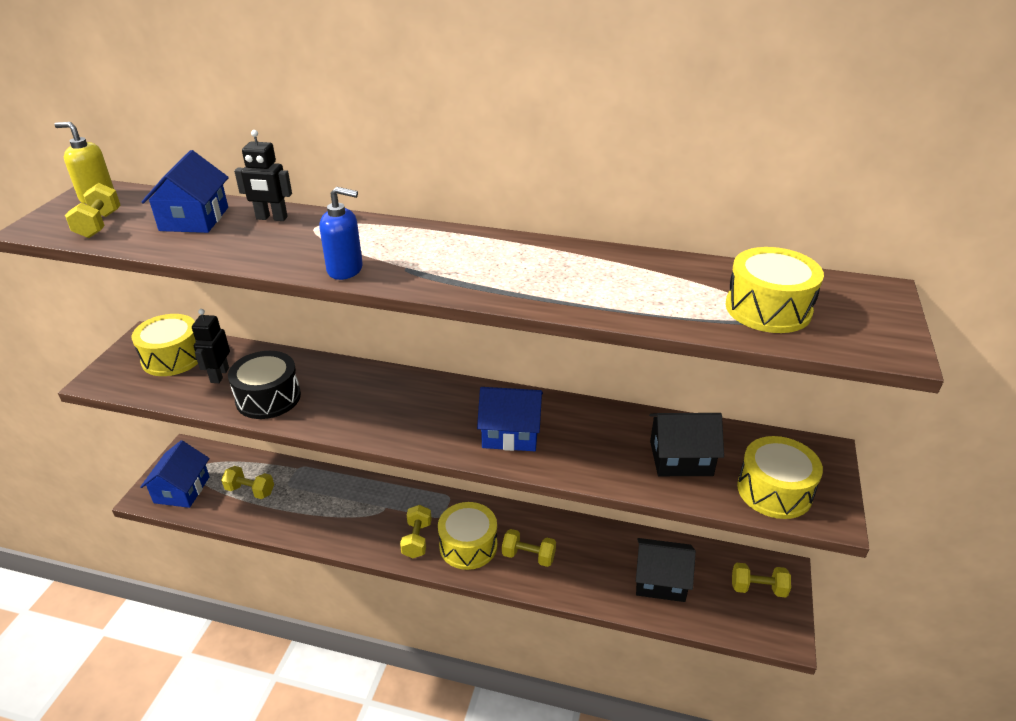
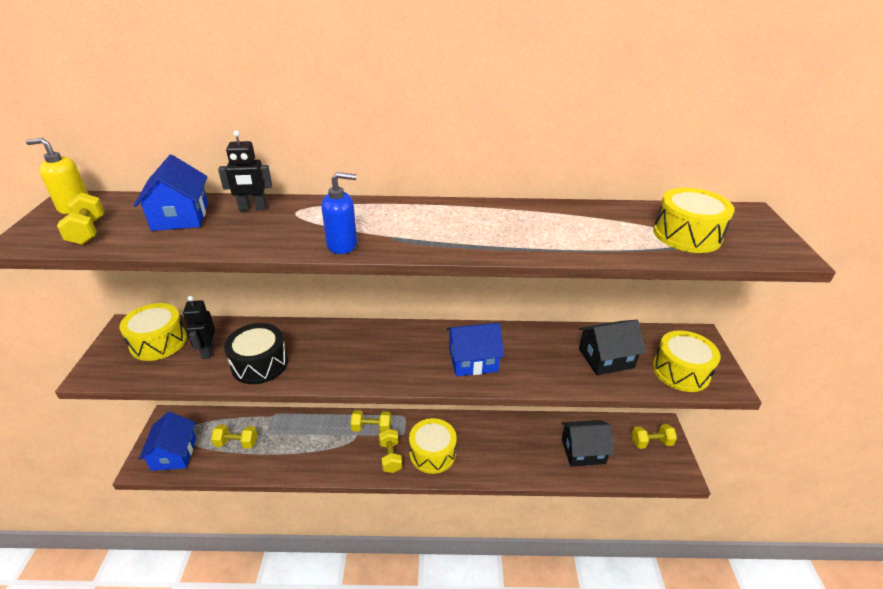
camera: 15 degrees left, 0 degrees up
yellow dumbbell [502,529,556,567] -> yellow dumbbell moved to [350,410,391,432]

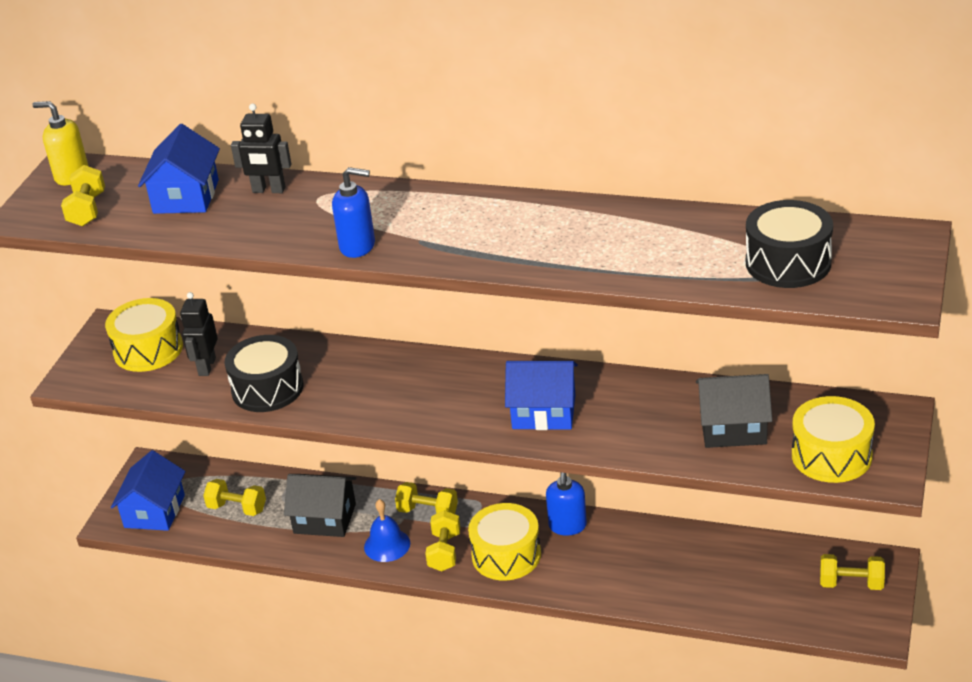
camera: 20 degrees right, 0 degrees up
black house [561,420,614,466] -> black house moved to [284,474,356,537]
yellow drum [653,188,735,253] -> black drum [746,200,833,288]
none -> blue bell [364,499,410,562]
none -> blue soap dispenser [546,472,587,536]

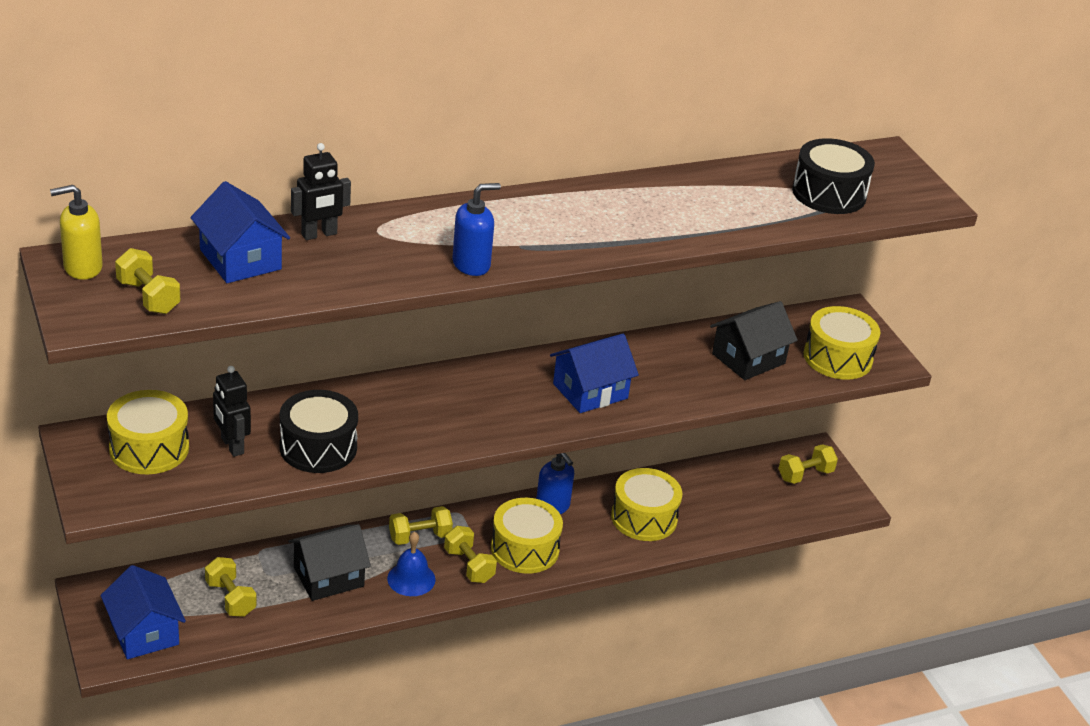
camera: 45 degrees left, 0 degrees up
yellow dumbbell [203,479,266,516] -> yellow dumbbell turned 75 degrees clockwise [205,557,256,617]
none -> yellow drum [611,468,682,541]

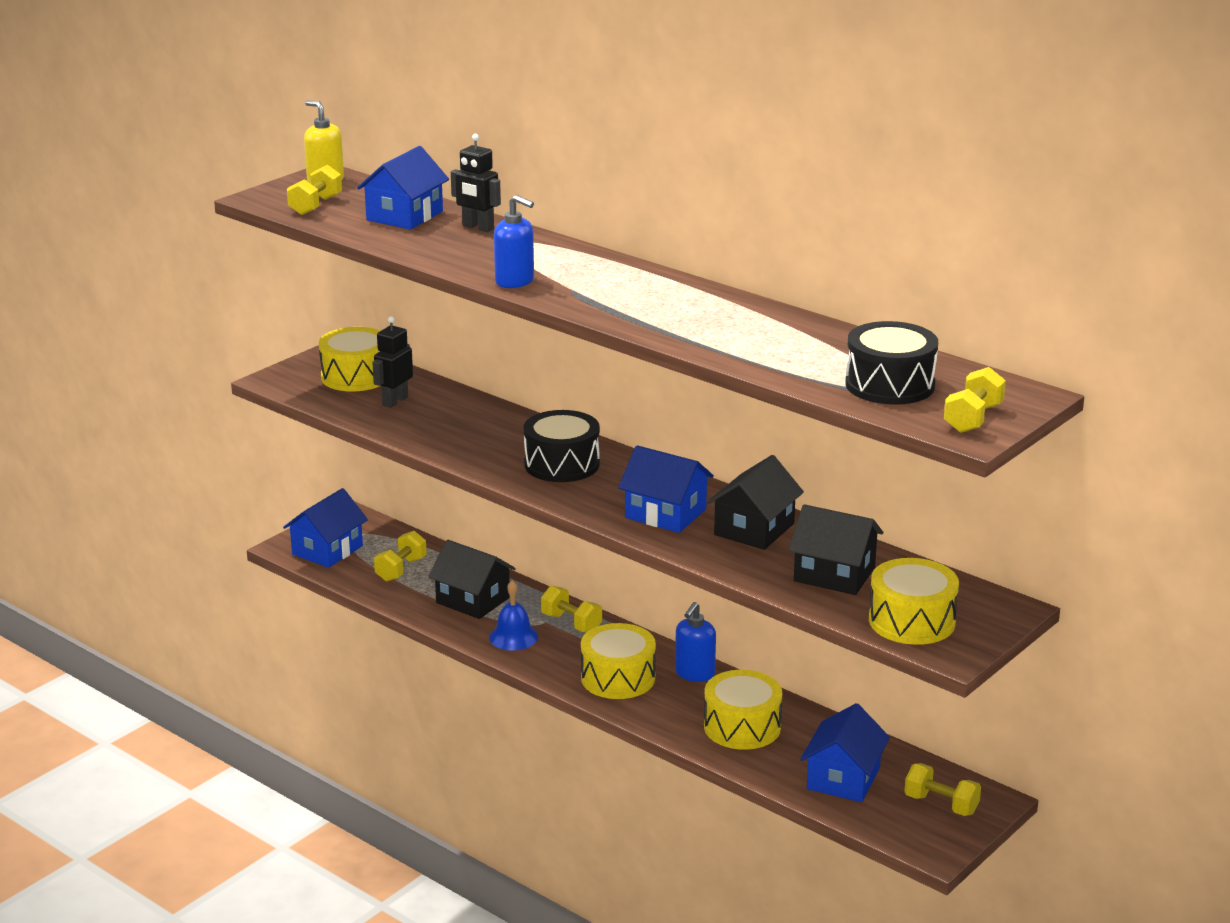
camera: 65 degrees right, 10 degrees down
black drum [280,390,358,473] -> black drum moved to [524,410,600,482]
yellow dumbbell [444,526,497,583] -> yellow dumbbell moved to [944,367,1006,433]
none -> black house [707,455,804,550]
none -> blue house [800,703,890,802]

